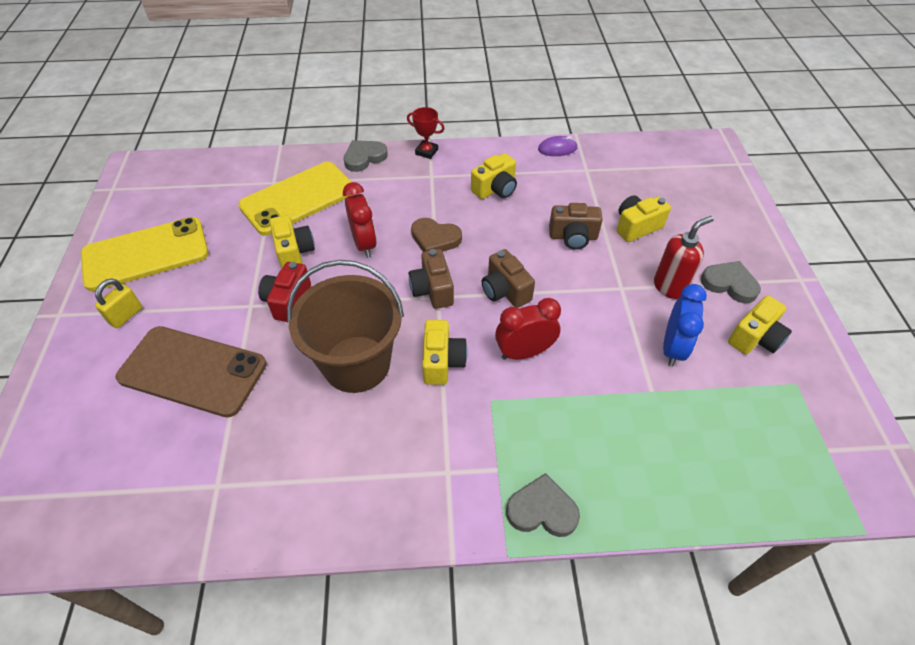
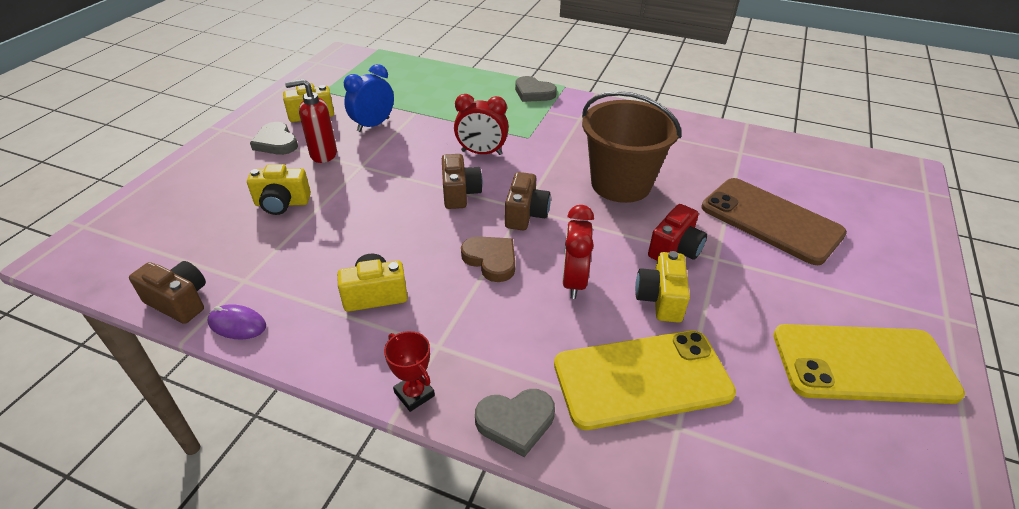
camera: 155 degrees left, 10 degrees down
yellow padlock [95,279,142,328] -> none
yellow camera [422,320,468,385] -> none
brown camera [549,203,603,250] -> brown camera moved to [129,261,206,324]

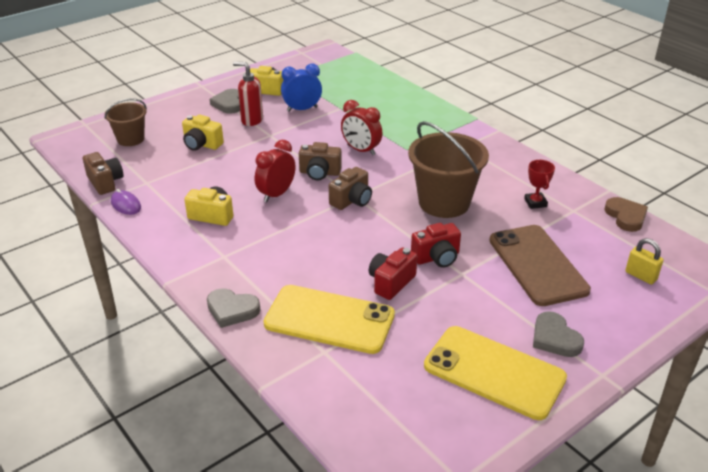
camera: 30 degrees right, 5 degrees down
red trophy [384,331,435,412] -> red trophy moved to [524,160,555,209]
brown camera [442,154,483,209] -> brown camera turned 75 degrees clockwise [299,142,342,180]
brown heart [461,236,515,282] -> brown heart moved to [604,197,648,232]
grey heart [515,76,557,102] -> grey heart moved to [533,311,584,357]
red clock [562,205,594,299] -> red clock moved to [255,140,296,202]
yellow camera [635,251,690,323] -> red camera [369,247,417,300]
none -> brown bucket [105,98,147,146]
none -> yellow padlock [625,238,664,284]

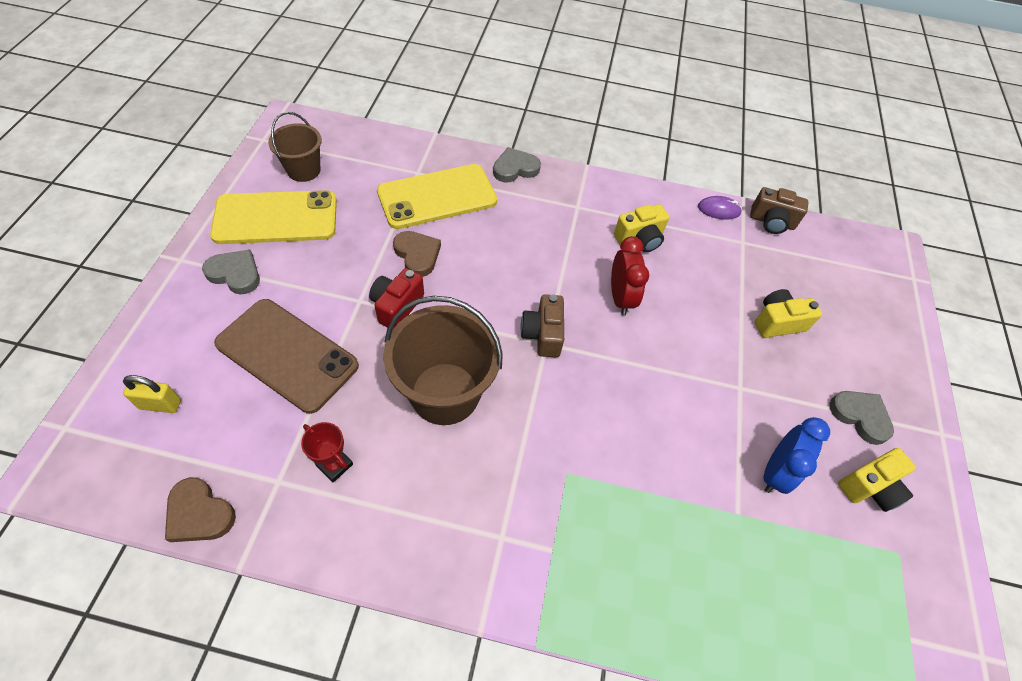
camera: 135 degrees right, 20 degrees up
brown bucket [105,98,147,146] -> brown bucket moved to [268,112,322,182]
red soap dispenser [233,62,263,126] -> none
brown camera [299,142,342,180] -> none
red clock [341,100,383,155] -> none
red camera [369,247,417,300] -> brown heart [393,231,441,277]

